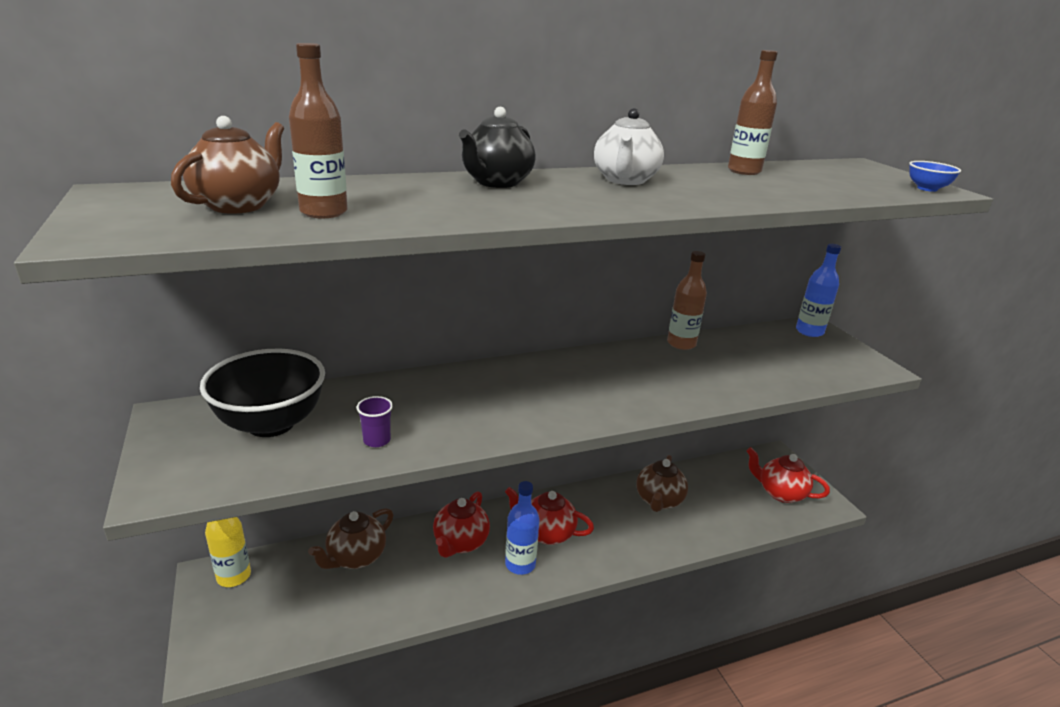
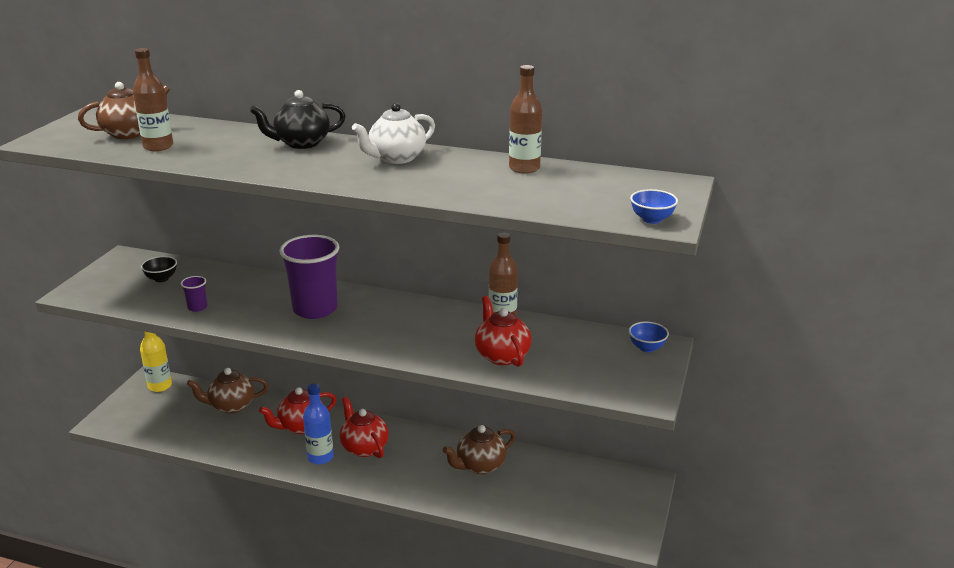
camera: 40 degrees right, 0 degrees up
black bowl [200,349,325,437] -> black bowl [141,256,177,282], size x0.45
red teapot [747,447,830,503] -> red teapot moved to [475,296,532,367]
blue bottle [796,244,841,337] -> blue bowl [629,321,669,352]
none -> purple cup [279,235,339,319]

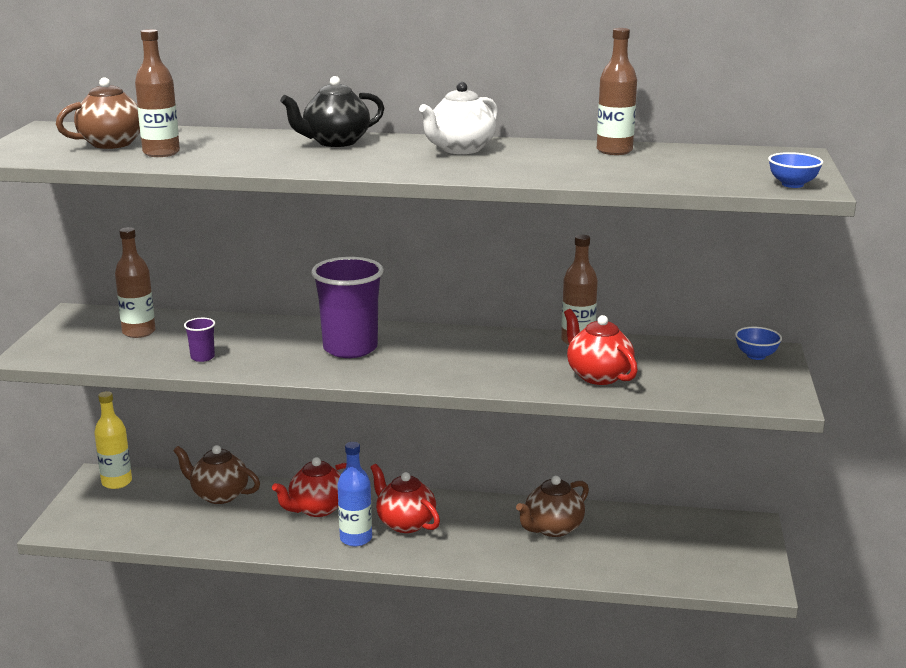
camera: 10 degrees left, 5 degrees down
black bowl [141,256,177,282] -> brown bottle [115,227,156,338]
brown teapot [187,368,268,413] -> brown teapot turned 45 degrees clockwise [173,445,260,504]

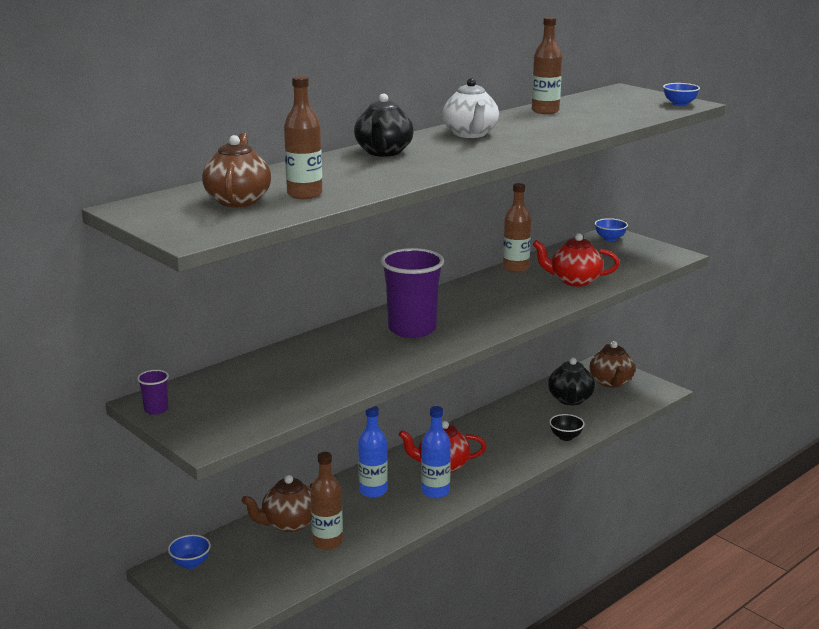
camera: 50 degrees left, 0 degrees up
yellow bottle [94,391,132,489] -> blue bowl [168,535,211,569]
brown bottle [115,227,156,338] -> brown bottle moved to [310,452,343,550]
purple cup [184,318,215,362] -> purple cup moved to [137,370,169,415]
red teapot [272,457,347,517] -> blue bottle [358,406,388,498]
brown teapot [516,476,589,537] -> brown teapot moved to [590,341,635,388]
none -> black teapot [548,358,595,405]
none -> black bowl [549,414,585,441]

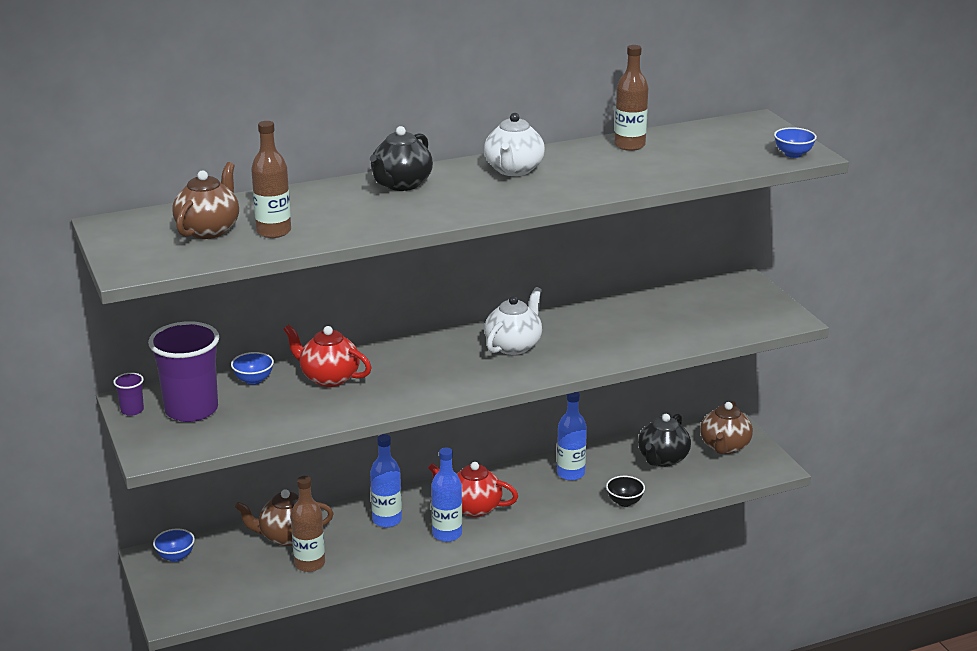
camera: 20 degrees right, 5 degrees up
purple cup [381,248,444,338] -> purple cup moved to [148,321,219,422]
brown bottle [503,183,531,272] -> none
red teapot [533,233,620,287] -> red teapot moved to [283,324,371,387]
blue bowl [595,218,628,241] -> blue bowl moved to [231,352,274,385]
none -> white teapot [484,287,542,355]
none -> blue bottle [557,392,587,480]

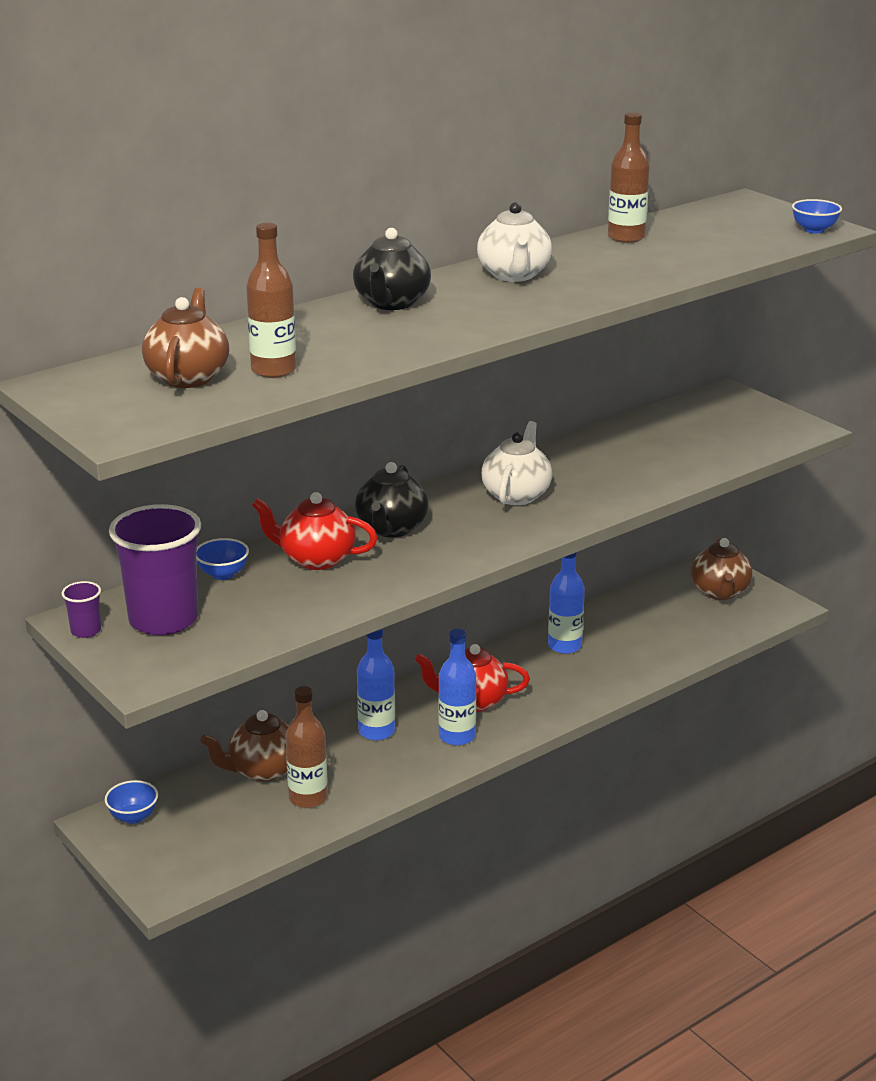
camera: 15 degrees left, 0 degrees up
black bowl [606,476,645,507] -> none
black teapot [638,414,691,467] -> black teapot moved to [355,462,429,538]

